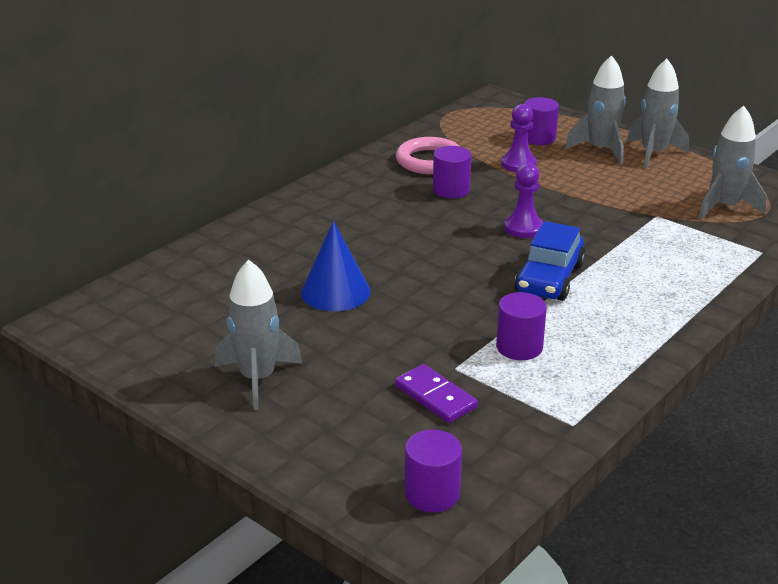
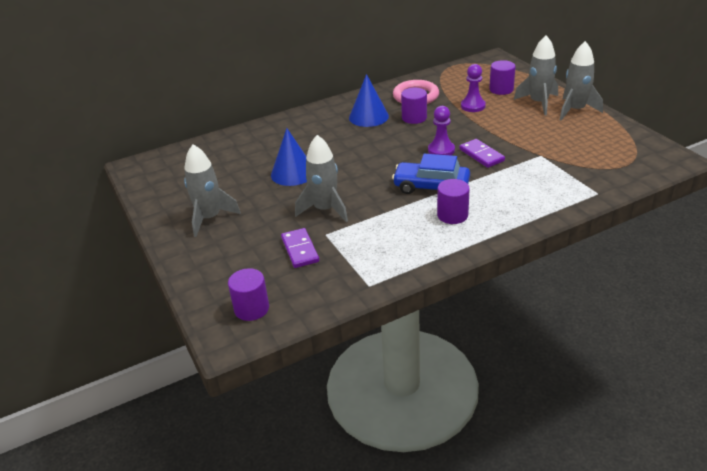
camera: 25 degrees right, 5 degrees up
purple cylinder [496,292,547,360] -> purple cylinder moved to [437,179,470,224]
blue car [515,221,585,301] -> blue car turned 60 degrees clockwise [392,154,470,194]
grey rocket [699,106,767,219] -> grey rocket moved to [295,135,348,222]
none -> blue cone [349,74,389,127]
none -> purple domino [459,139,505,168]

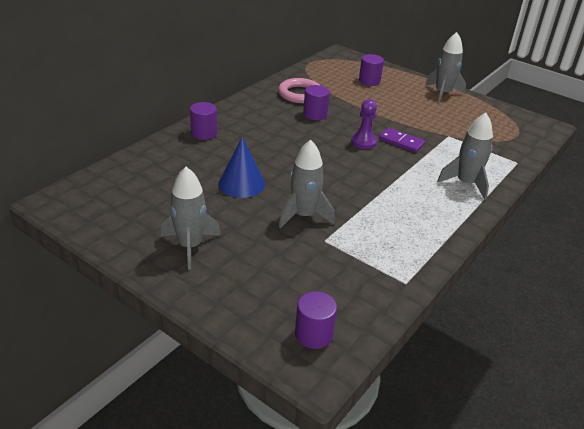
camera: 30 degrees left, 0 degrees up
purple domino [281,228,319,268] -> none
blue cone [349,74,389,127] -> none
blue car [392,154,470,194] -> none
purple cylinder [437,179,470,224] -> purple cylinder moved to [190,102,217,140]
purple pawn [461,64,486,112] -> none
grey rocket [514,35,558,115] -> grey rocket moved to [437,113,493,200]

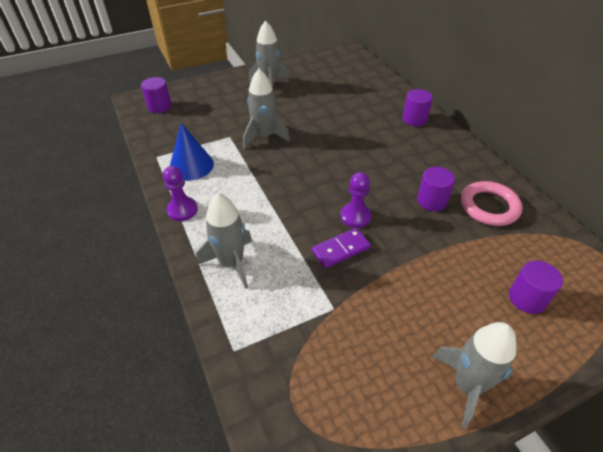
camera: 120 degrees right, 10 degrees up
blue cone [218,137,265,198] -> blue cone moved to [170,123,214,181]
none -> purple pawn [163,166,198,221]

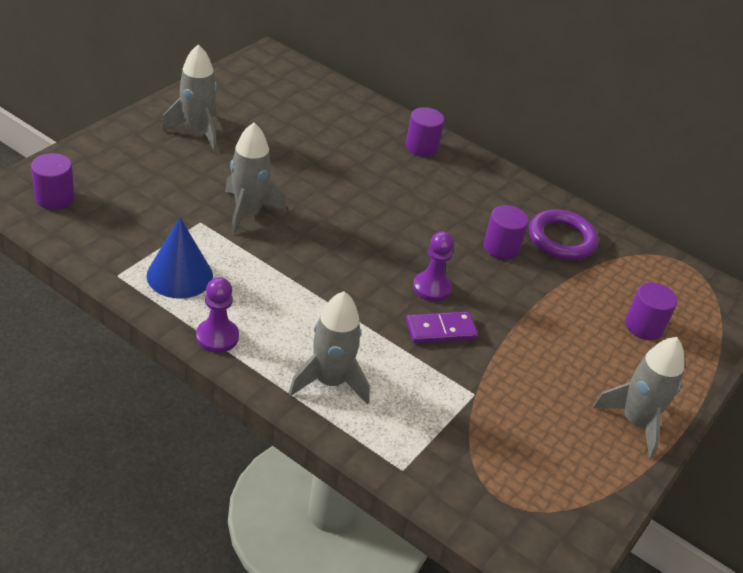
camera: 35 degrees left, 5 degrees down
purple domino [312,228,371,268] -> purple domino turned 45 degrees clockwise [406,312,478,343]
pink ring [461,181,523,226] -> purple ring [529,209,598,260]

